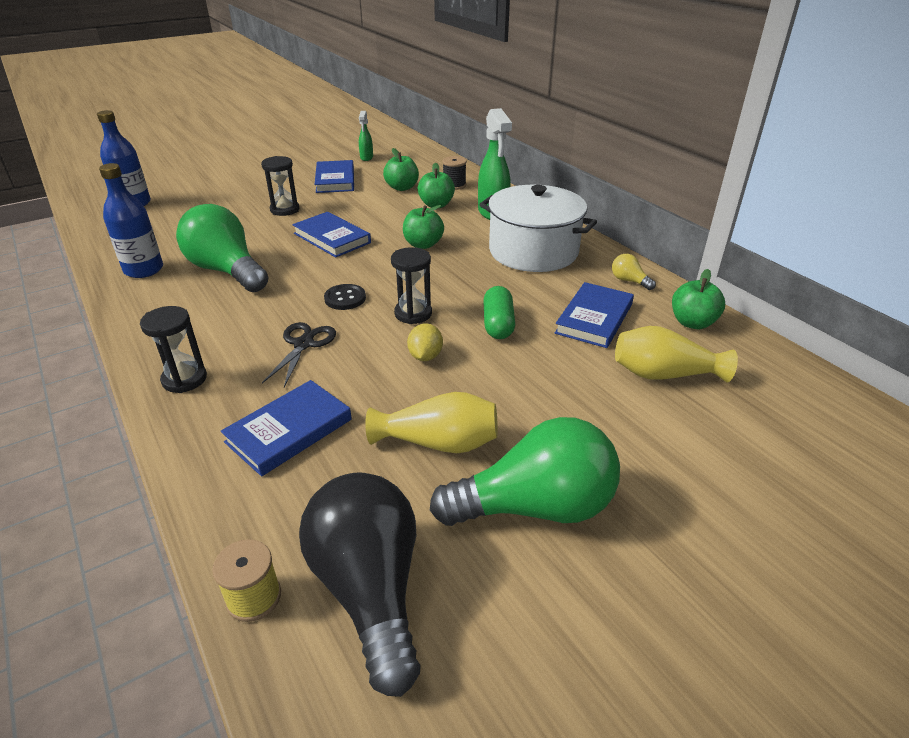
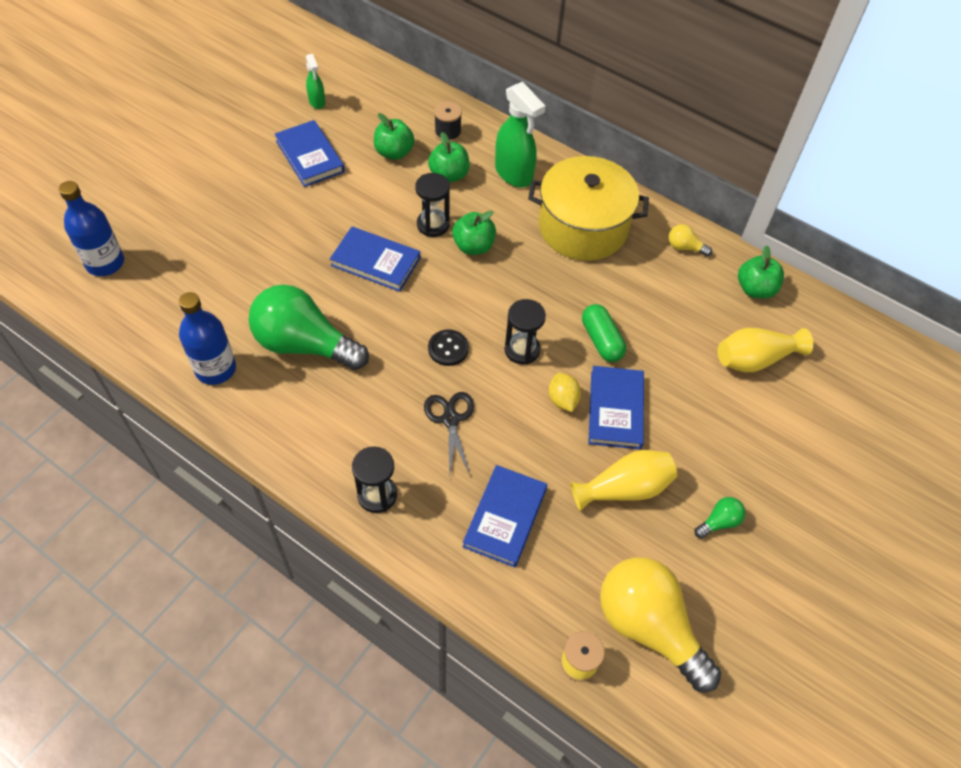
camera: 25 degrees left, 20 degrees up
black hourglass [261,156,299,216] -> black hourglass moved to [416,173,450,237]
black light bulb [299,472,421,697] -> yellow light bulb [600,557,721,692]
green light bulb [430,417,620,526] -> green light bulb [694,497,745,539], size x0.41
white pot [479,185,597,272] -> yellow pot [528,156,649,261]
blue book [555,282,634,348] -> blue book moved to [588,366,644,450]

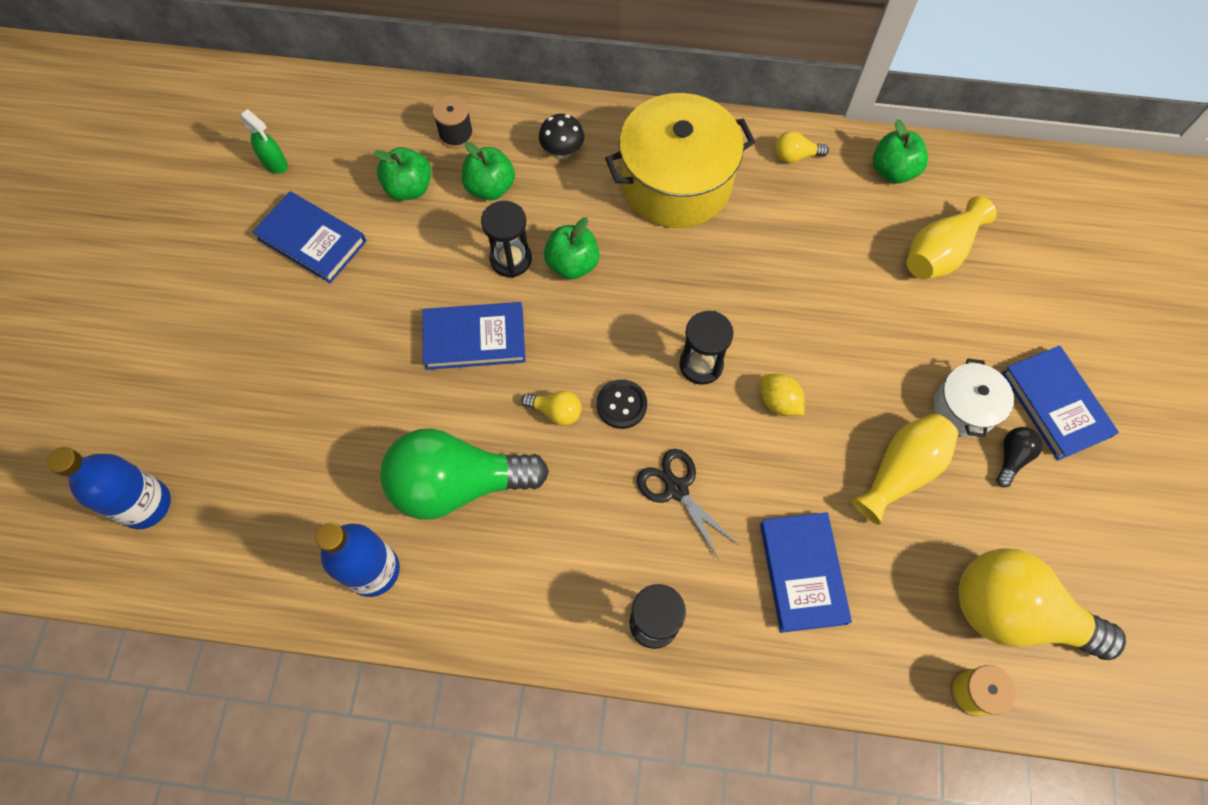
camera: 25 degrees left, 10 degrees up
green spray bottle [495,82,545,188] -> black mushroom [539,114,584,160]
green capsule [582,304,626,362] -> none
blue book [588,366,644,450] -> blue book moved to [1002,346,1119,460]
green light bulb [694,497,745,539] -> black light bulb [996,427,1043,487]
none -> yellow light bulb [521,391,581,426]
none -> white pot [934,359,1014,437]

